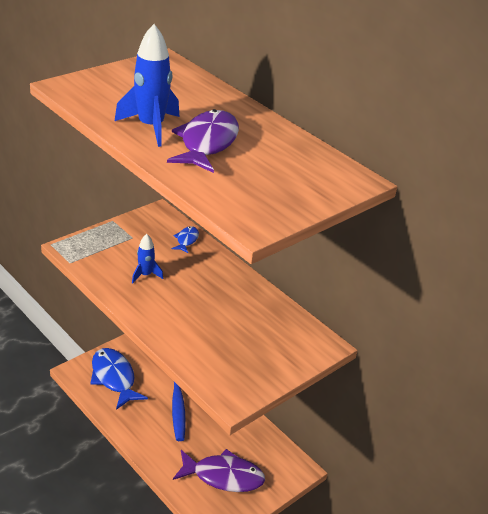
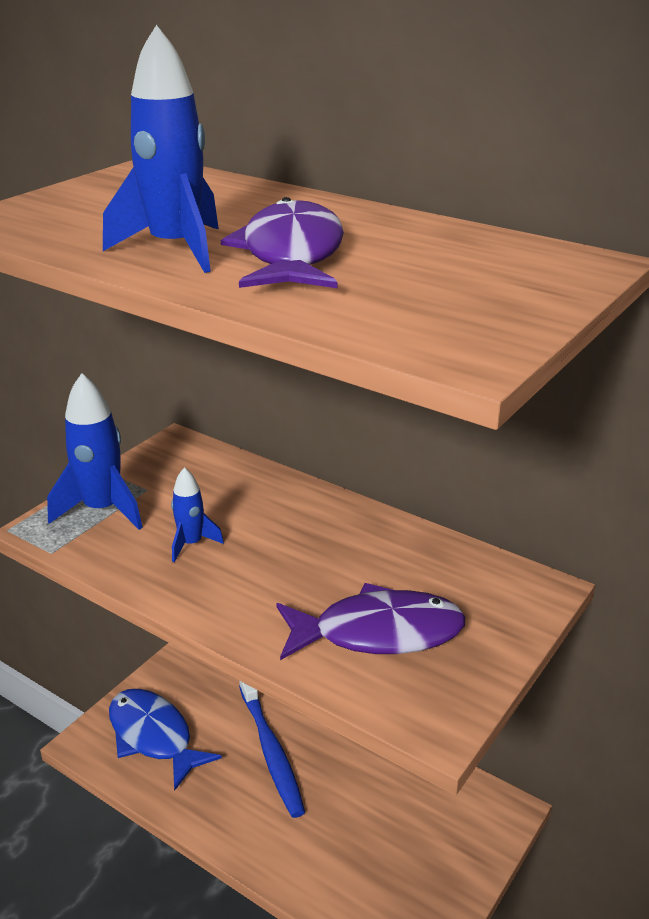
camera: 10 degrees left, 5 degrees down
blue fish [172,226,199,253] -> none
purple fish [173,449,265,492] -> purple fish moved to [276,583,466,660]
none -> blue rocket [47,373,143,530]

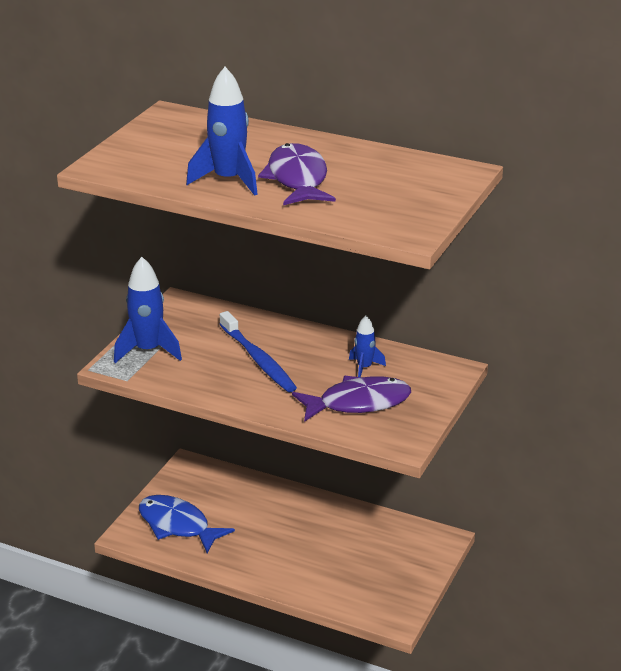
camera: 10 degrees left, 0 degrees up
blue rocket [171,467,224,562] -> blue rocket moved to [349,315,386,377]
blue toothbrush [239,681,305,818] -> blue toothbrush moved to [219,311,297,392]

